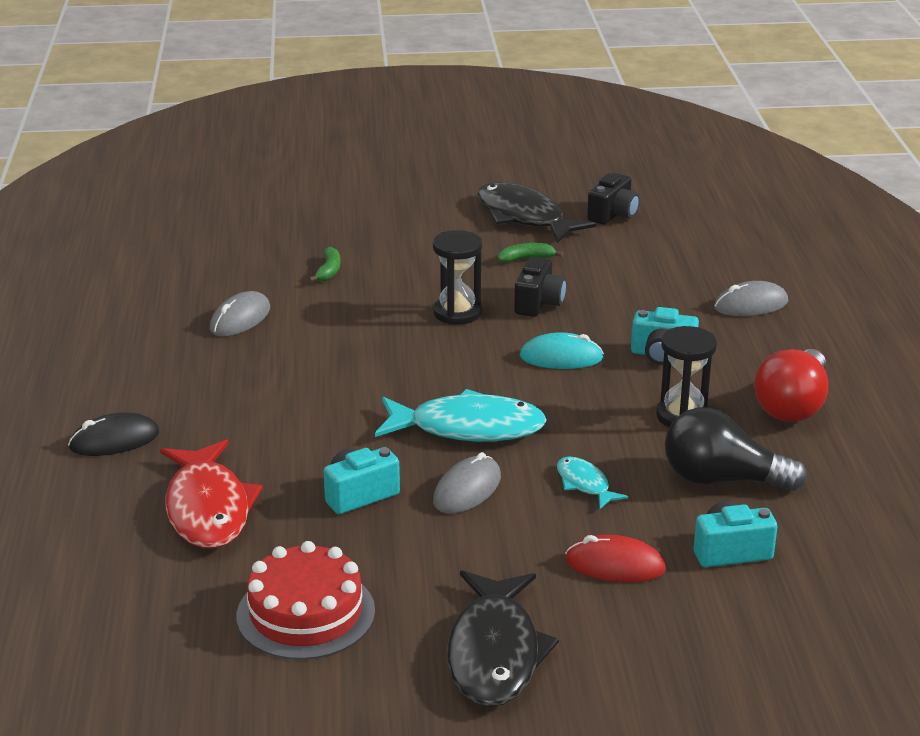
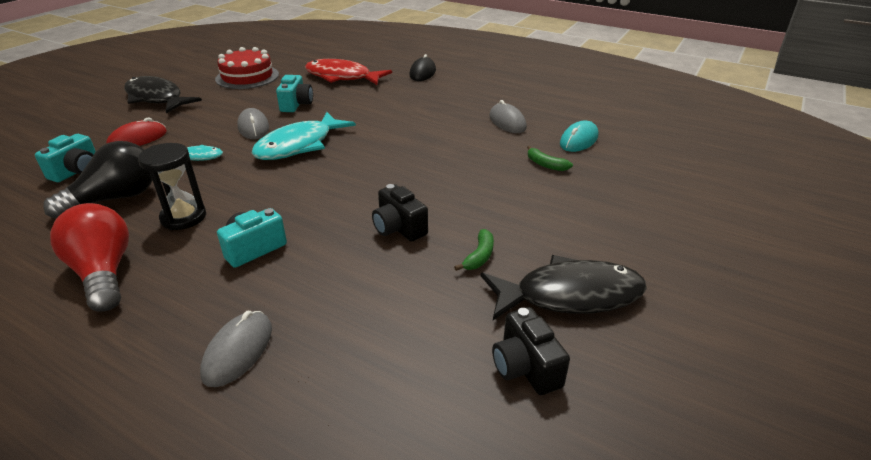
camera: 125 degrees right, 5 degrees up
black hourglass [433,230,482,325] -> none
turquoise mouse [520,332,604,369] -> turquoise mouse moved to [560,120,598,152]

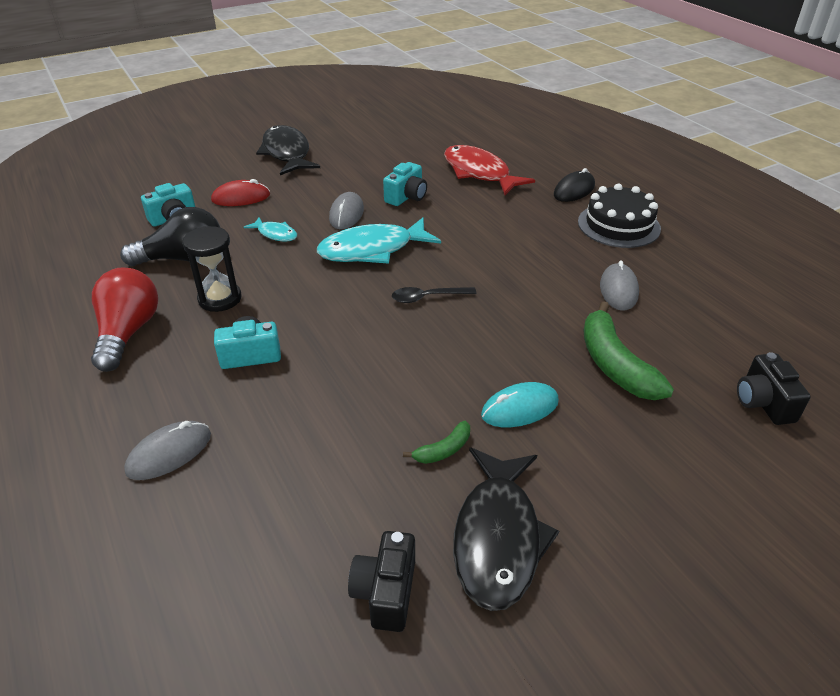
camera: 30 degrees right, 5 degrees up
red cake [215,47,279,89] -> none
black camera [372,184,428,242] -> black camera moved to [737,352,811,425]
black fish [481,255,647,320] -> black fish turned 75 degrees clockwise [453,447,559,611]
green banana [527,146,573,171] -> green banana [583,301,674,400], size x2.06
turquoise mouse [560,120,598,152] -> turquoise mouse moved to [481,382,559,427]
none -> black spoon [392,287,477,303]
none -> black cake [578,184,661,248]

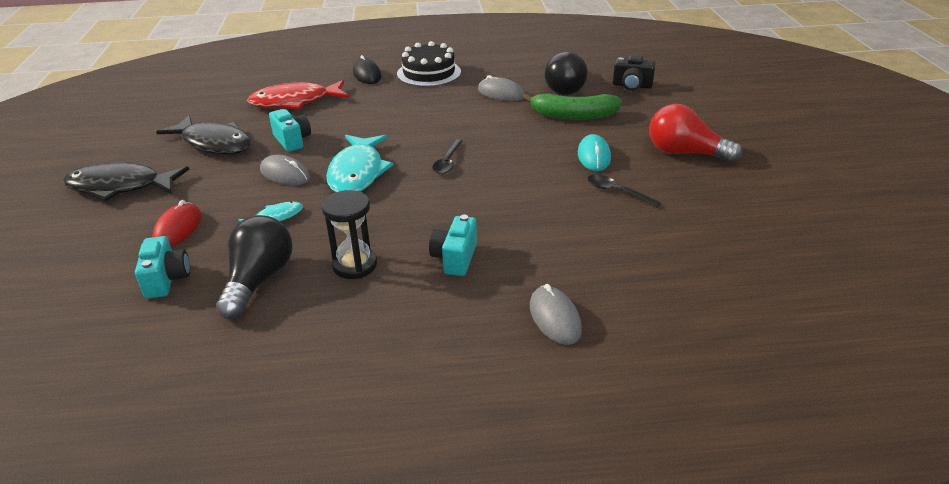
camera: 65 degrees left, 5 degrees down
red light bulb [91,267,158,372] -> red light bulb moved to [649,104,742,163]
black camera [348,531,415,632] -> none
green banana [403,421,470,464] -> black spoon [587,174,661,207]
black fish [453,447,559,611] -> black fish moved to [156,115,252,155]
none -> black light bulb [544,51,588,96]

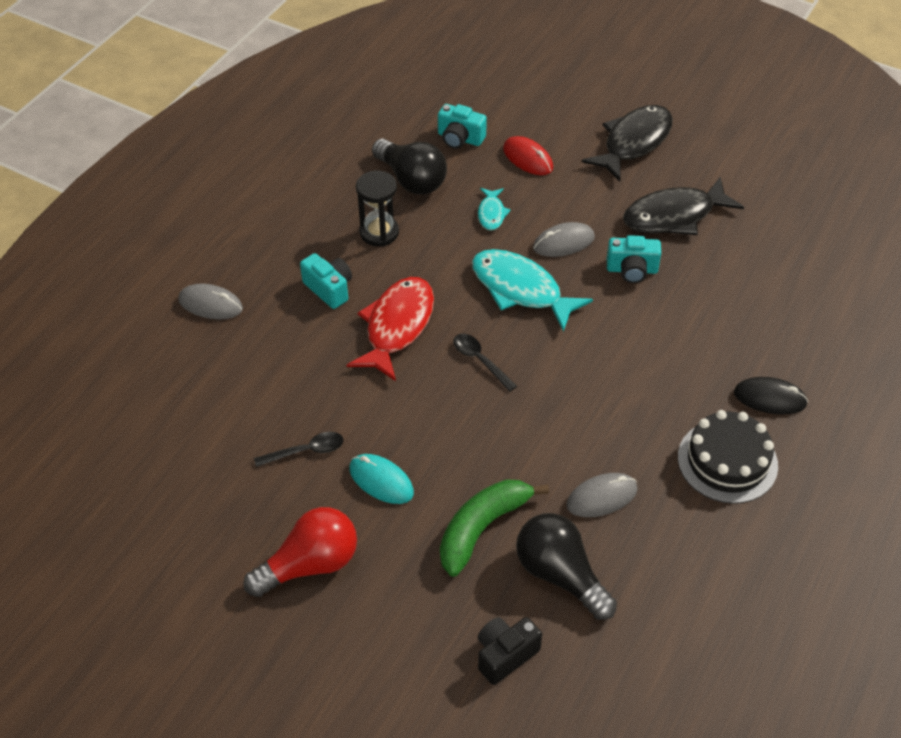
camera: 125 degrees right, 15 degrees up
red fish [247,80,349,109] -> red fish moved to [347,277,434,381]

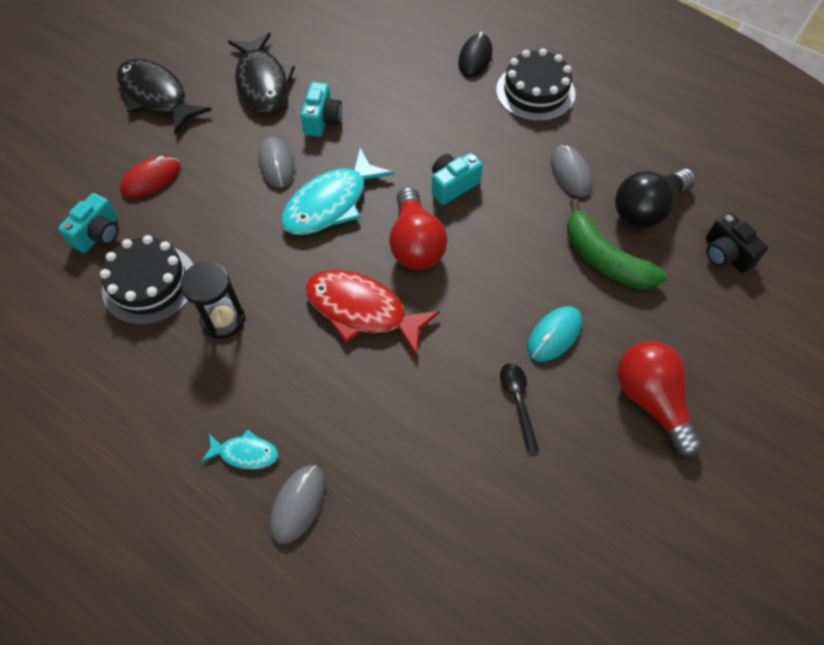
camera: 85 degrees left, 10 degrees up
turquoise camera [300,253,352,309] -> turquoise camera moved to [432,153,483,205]
black light bulb [372,139,447,194] -> black cake [100,235,193,325]
black spoon [453,334,517,392] -> red light bulb [389,187,448,270]
turquoise fish [478,188,511,230] -> turquoise fish moved to [201,429,278,469]

